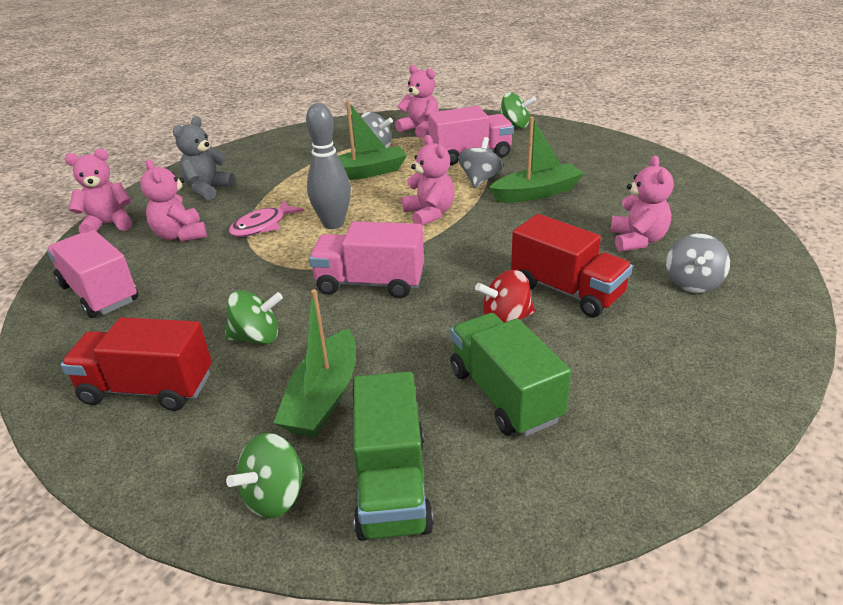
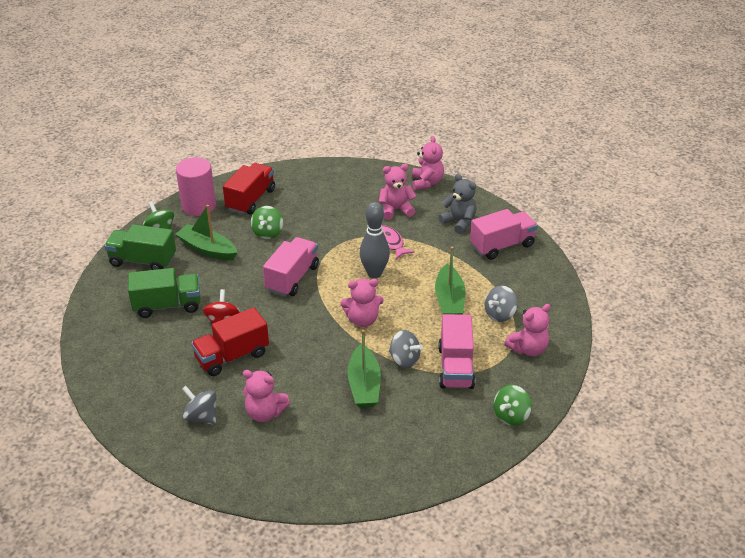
camera: 105 degrees right, 5 degrees up
pink truck [47,230,138,318] -> pink truck moved to [470,209,538,260]
none -> pink cylinder [176,157,216,216]

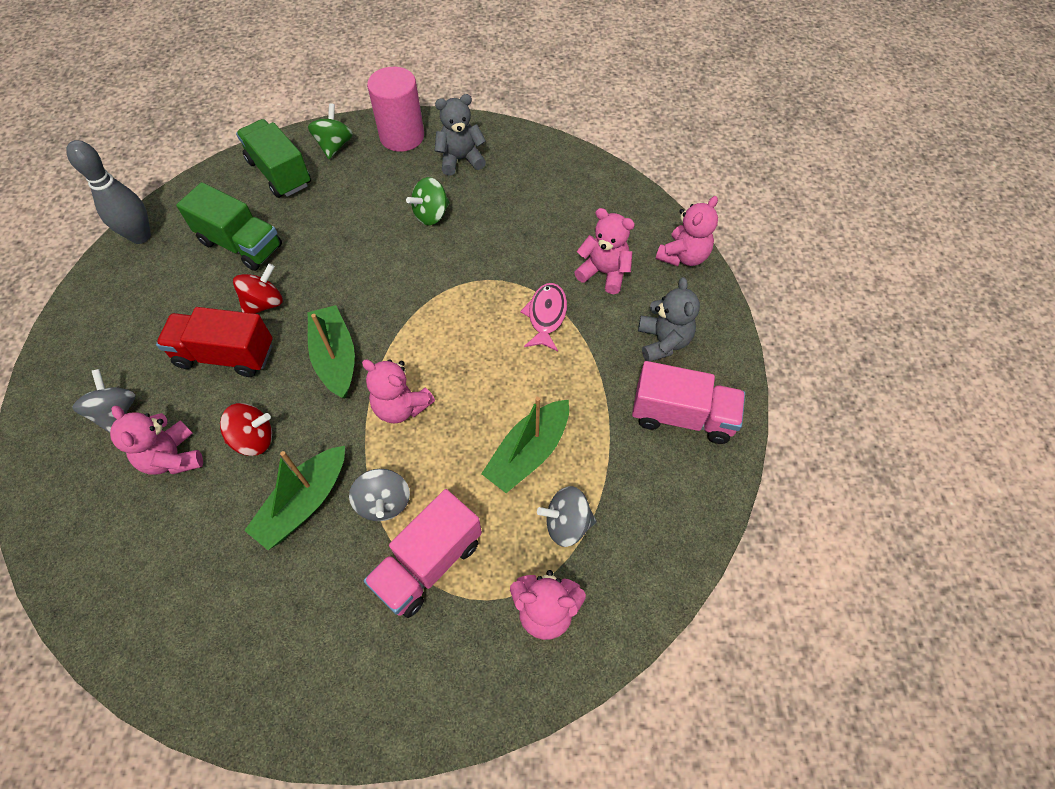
camera: 40 degrees right, 20 degrees up
green boat [176,205,238,260] -> green boat moved to [308,305,355,398]
red truck [223,163,275,215] -> grey teddy bear [435,94,486,175]
pink truck [263,237,319,296] -> none
grey bowling pin [360,202,390,278] -> grey bowling pin moved to [66,140,151,244]
green spinning top [494,385,532,426] -> none
none -> red spinning top [220,403,272,456]

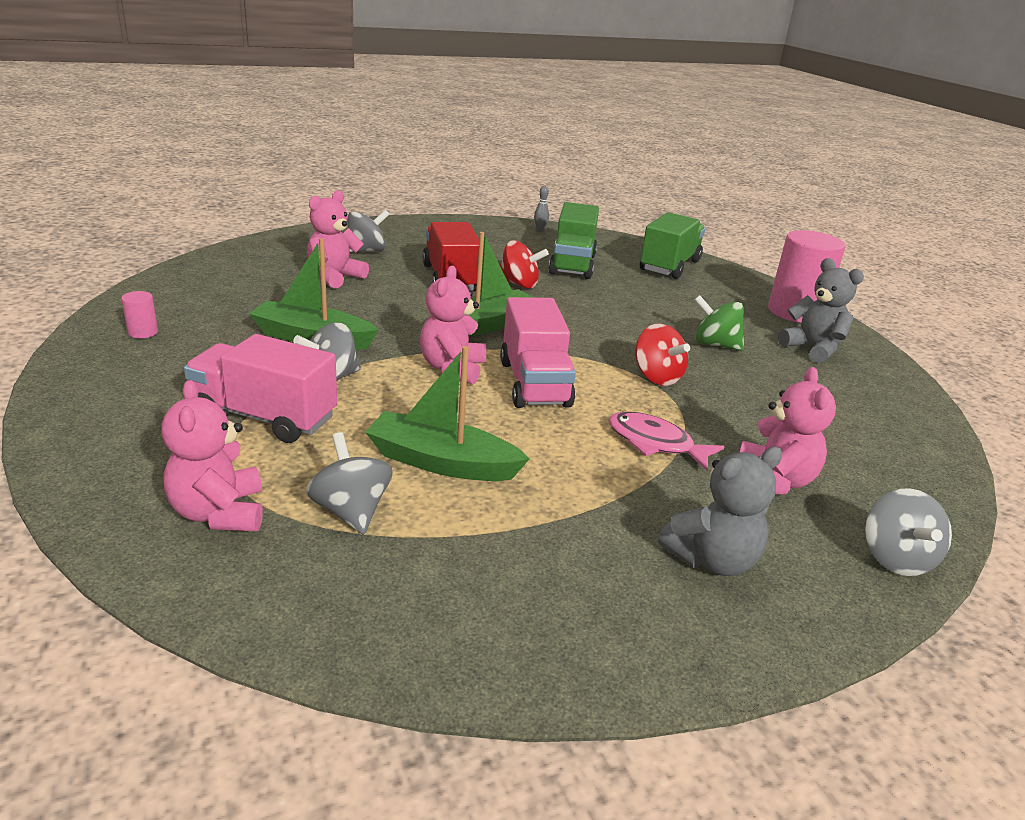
camera: 65 degrees right, 30 degrees down
grey bowling pin [66,140,151,244] -> grey bowling pin [534,186,549,231], size x0.41
red spinning top [220,403,272,456] -> red spinning top moved to [636,324,690,386]
green spinning top [308,103,353,159] -> none
pink fish [520,283,567,351] -> pink fish turned 135 degrees counterclockwise [609,412,724,471]
pink truck [632,361,745,444] -> pink truck moved to [500,297,576,408]
pink teddy bear [656,196,718,266] -> grey spinning top [865,488,952,576]
none -> pink cylinder [121,291,158,338]

